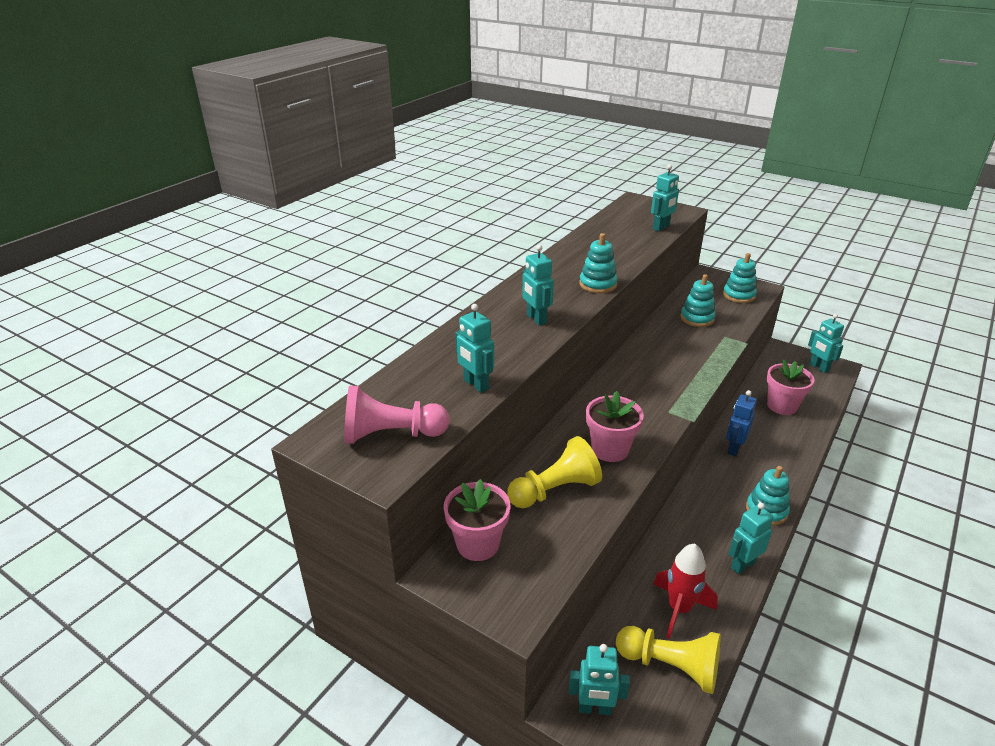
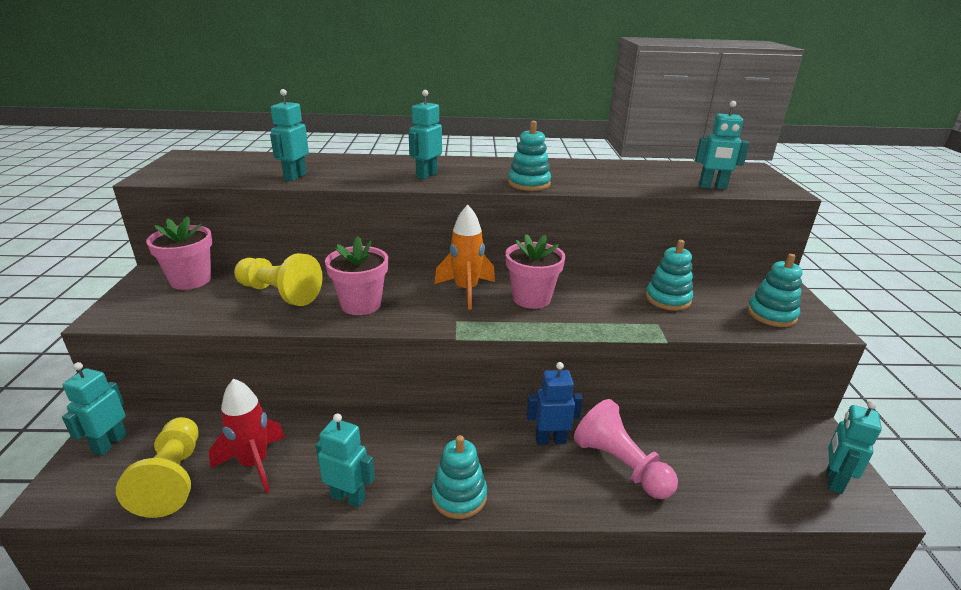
camera: 55 degrees right, 5 degrees down
pink pawn [344,385,450,444] -> pink pawn moved to [574,399,678,499]
turquoise robot [569,644,630,715] -> turquoise robot turned 45 degrees clockwise [62,362,127,455]
pink flower pot [767,360,815,415] -> pink flower pot moved to [505,234,566,309]
none -> orange rocket [434,205,495,310]

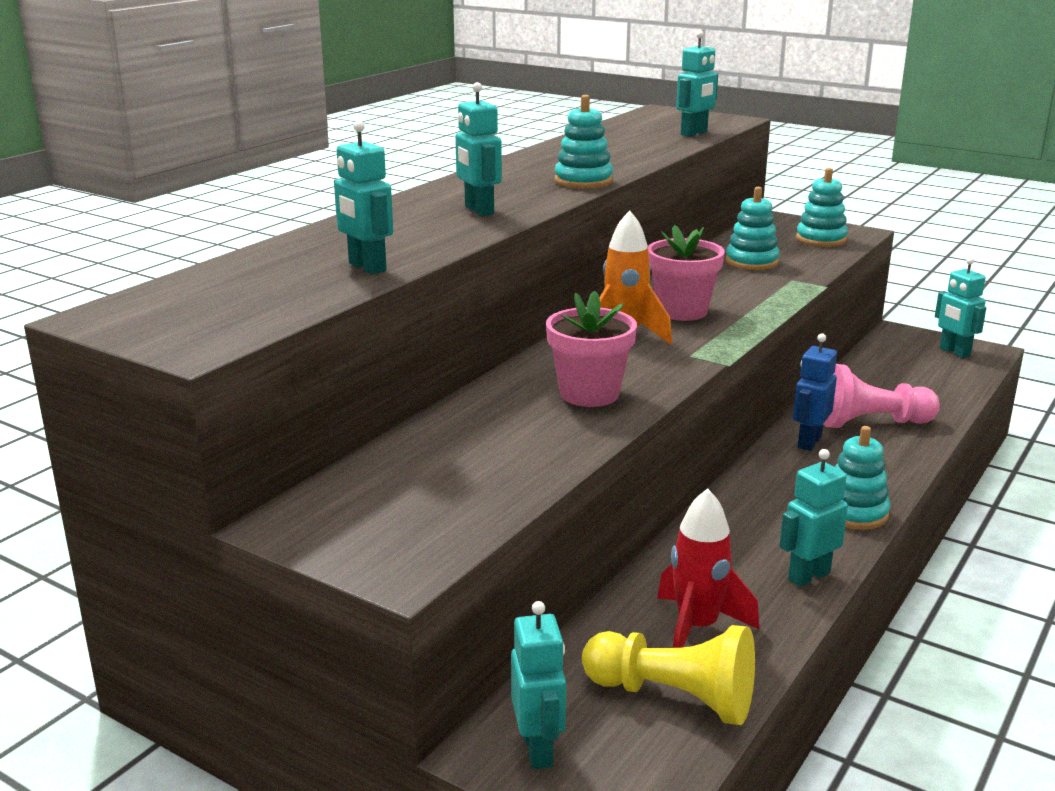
camera: 55 degrees left, 5 degrees down
turquoise robot [62,362,127,455] -> turquoise robot turned 150 degrees counterclockwise [511,601,566,769]
pink flower pot [146,216,212,290] -> none
yellow pawn [234,253,323,306] -> none

